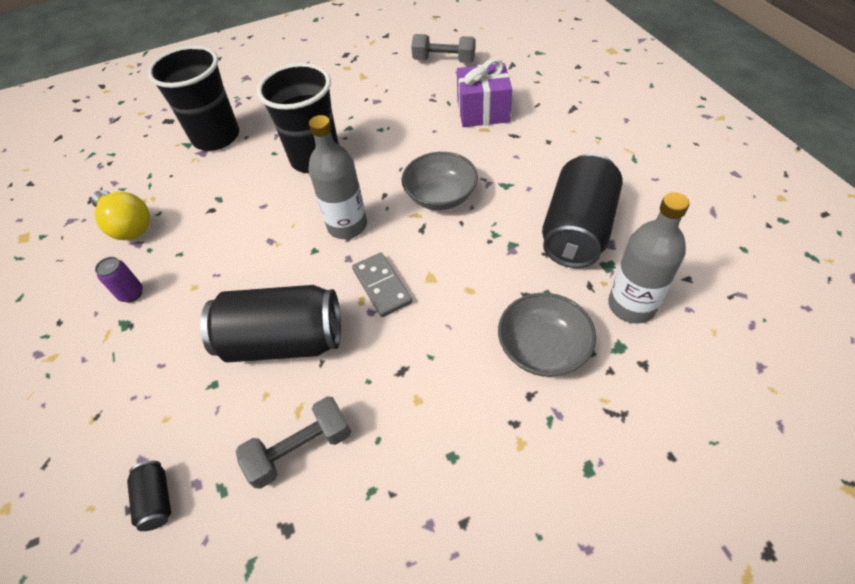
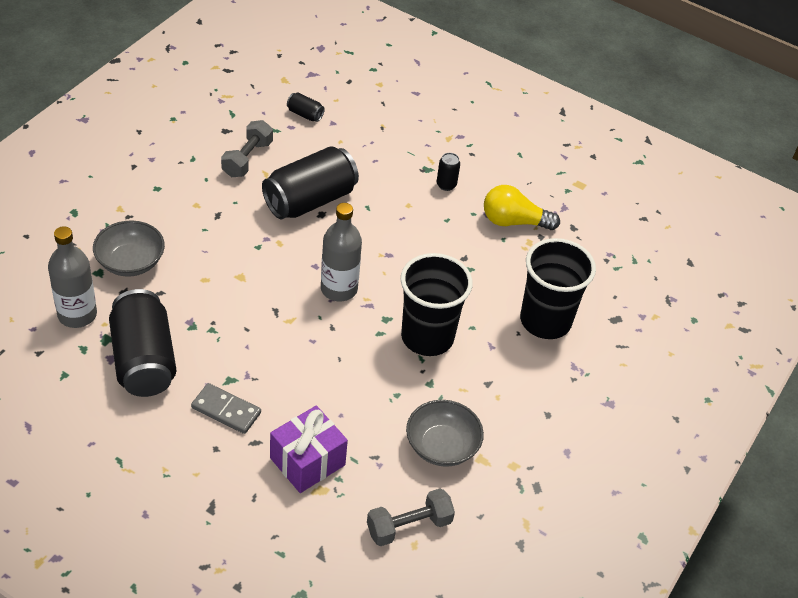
camera: 135 degrees right, 5 degrees down
purple can [95,257,143,303] -> black can [437,153,460,191]
grey domino [352,253,412,317] -> grey domino moved to [191,383,261,434]
grey bowl [401,152,478,210] -> grey bowl moved to [406,400,484,467]

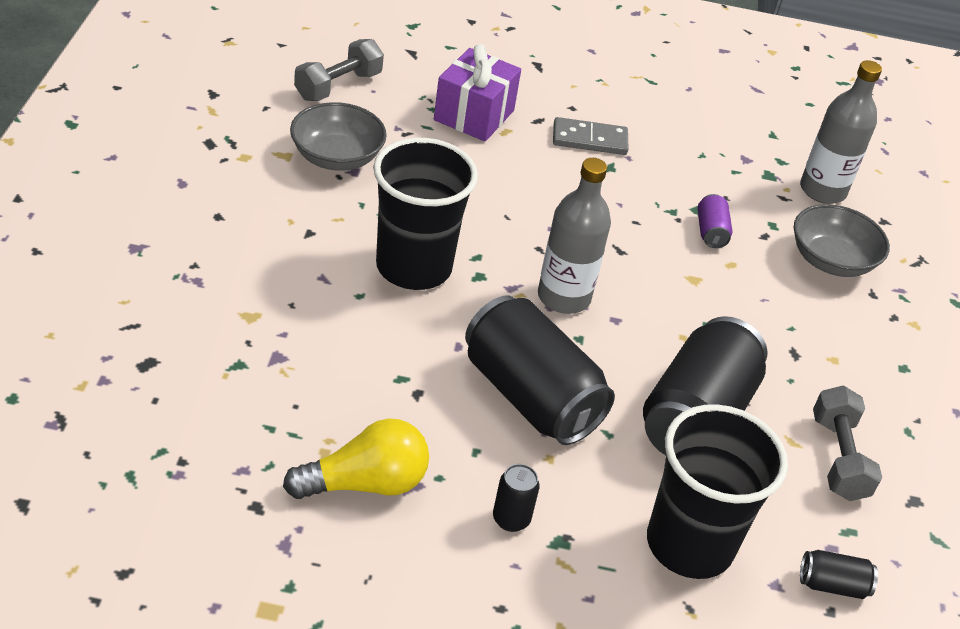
camera: 155 degrees right, 5 degrees down
black can [109,289,176,397] -> black can moved to [465,296,615,445]
black cup [520,238,596,339] -> black cup moved to [647,404,788,579]
none -> purple can [697,194,732,248]

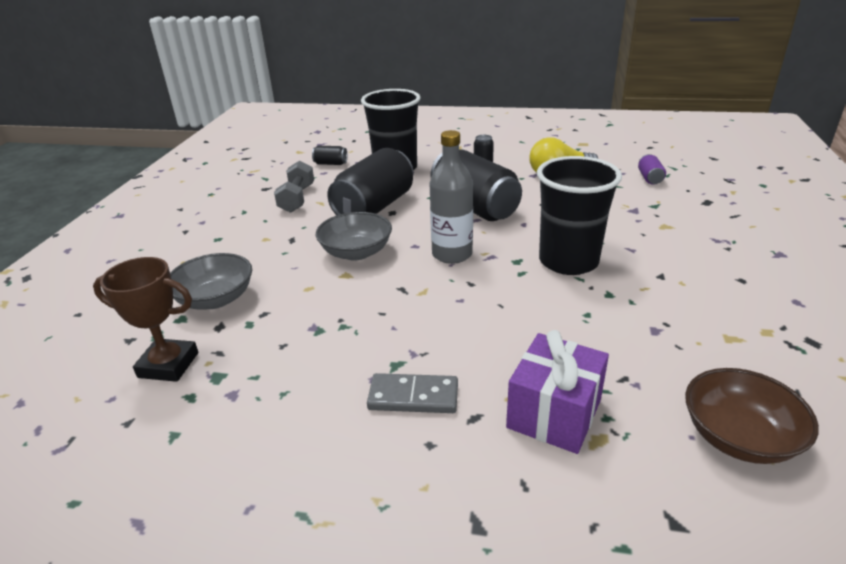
camera: 170 degrees left, 10 degrees down
grey bowl [290,102,387,171] -> grey bowl moved to [316,212,392,261]
grey dumbbell [294,39,384,101] -> brown bowl [685,368,819,464]
purple can [697,194,732,248] -> purple can moved to [638,154,666,185]
grey bottle [800,60,882,204] -> brown trophy [93,257,198,382]

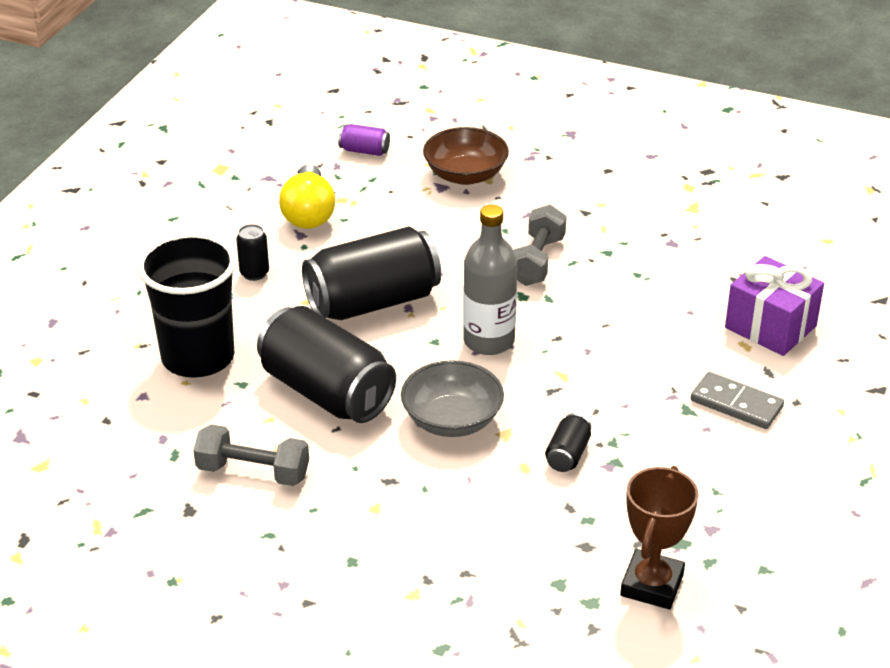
camera: 80 degrees left, 5 degrees up
grey bowl [170,253,252,310] -> none
black can [312,146,347,165] -> black can moved to [545,413,591,472]
grey domino [367,373,458,413] -> grey domino turned 75 degrees counterclockwise [691,372,784,429]
black cup [537,156,622,275] -> grey dumbbell [513,205,567,286]
brown bowl [685,368,819,464] -> brown bowl moved to [423,127,509,185]

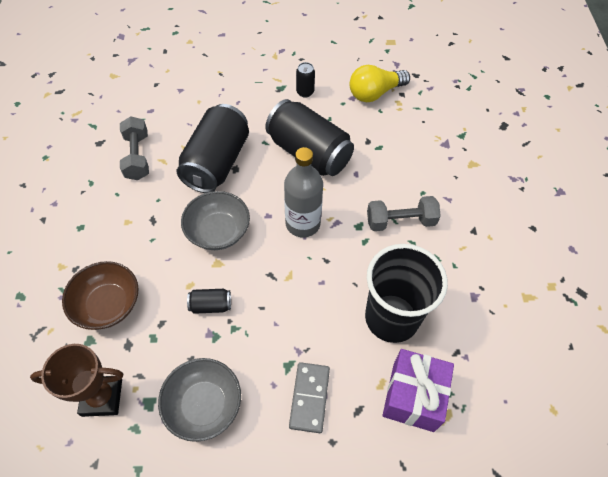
camera: 65 degrees right, 20 degrees up
black cup [138,233,236,378] -> black cup moved to [365,244,448,343]
purple can [339,124,390,156] -> none
brown bowl [423,127,509,185] -> brown bowl moved to [62,261,138,330]
none -> grey bowl [158,358,241,442]

